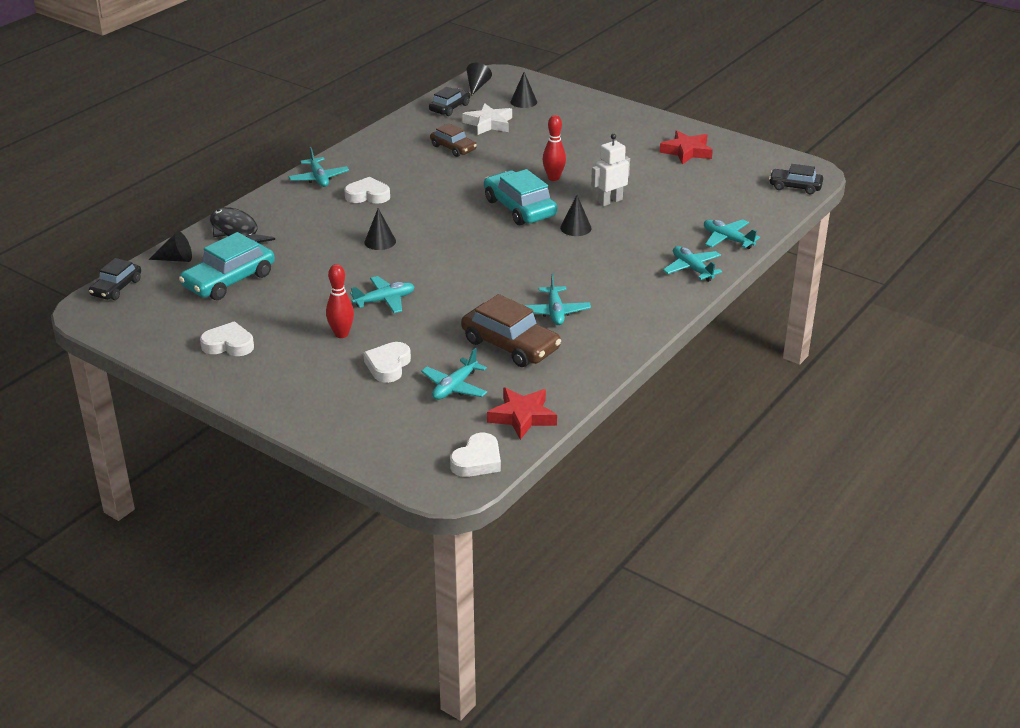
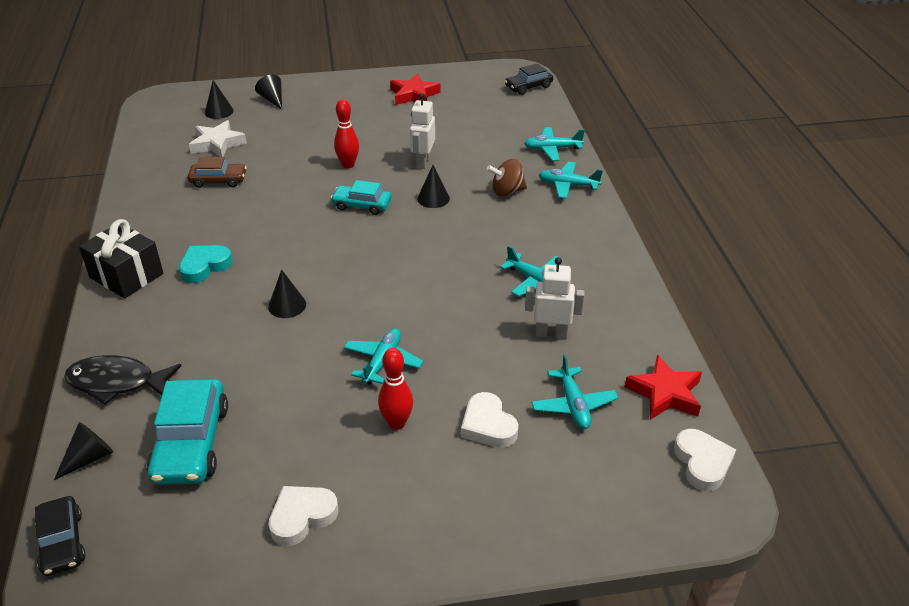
camera: 45 degrees left, 5 degrees up
turquoise plane [288,147,349,187] -> black gift [79,219,163,299]
white heart [344,177,390,204] -> turquoise heart [179,245,232,283]
black car [429,87,470,116] -> none
brown car [461,294,561,367] -> white robot [525,257,585,339]
black cone [466,63,492,96] -> black cone moved to [255,74,282,110]
turquoise car [484,169,557,225] -> turquoise car [331,180,391,215], size x0.61
none -> brown spinning top [487,159,527,197]

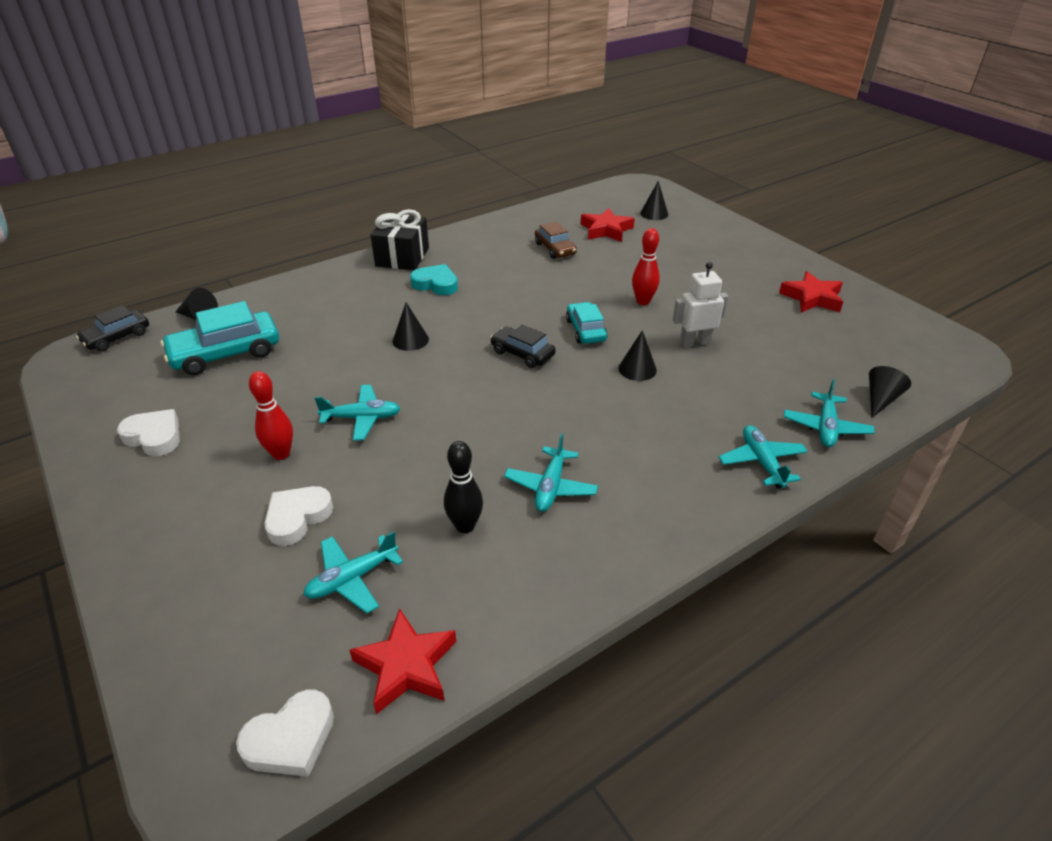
camera: 65 degrees right, 0 degrees up
black fish [64,355,181,405] -> none
white star [189,120,247,157] -> red star [581,208,635,242]
black cone [255,74,282,110] -> black cone moved to [869,366,911,418]
brown spinning top [487,159,527,197] -> none
black car [505,63,553,95] -> black car moved to [490,325,556,368]
turquoise plane [524,127,585,161] -> turquoise plane turned 135 degrees counterclockwise [784,379,874,447]
white robot [525,257,585,339] -> black bowling pin [444,441,483,533]

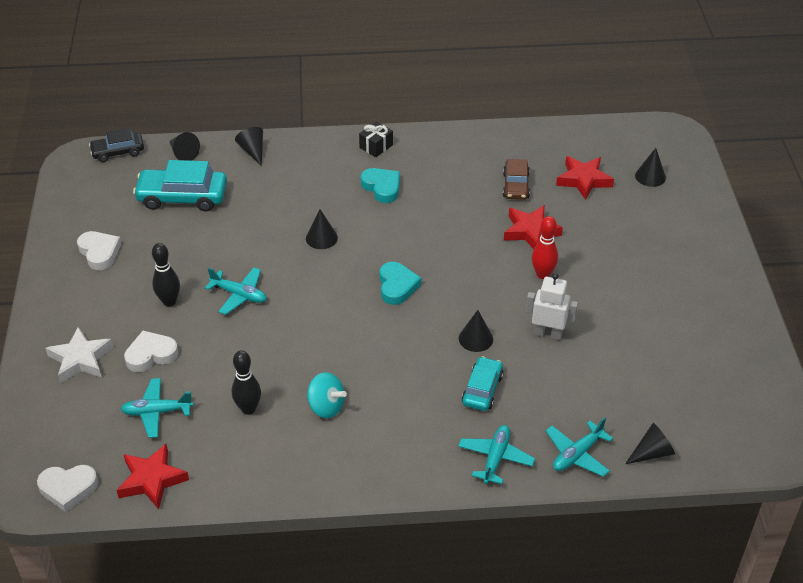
camera: 30 degrees right, 5 degrees up
red bowling pin [249,371,293,460] -> black bowling pin [152,243,180,306]
black gift [371,209,429,270] -> black gift [359,122,393,157], size x0.57
black car [490,325,556,368] -> turquoise heart [380,262,421,305]
turquoise plane [504,433,598,512] -> turquoise spinning top [307,372,347,418]
turquoise car [566,302,608,344] -> turquoise car moved to [462,356,504,411]
red star [779,271,843,313] -> red star moved to [504,205,563,249]
none -> white star [45,327,113,383]
none -> black cone [235,127,263,166]

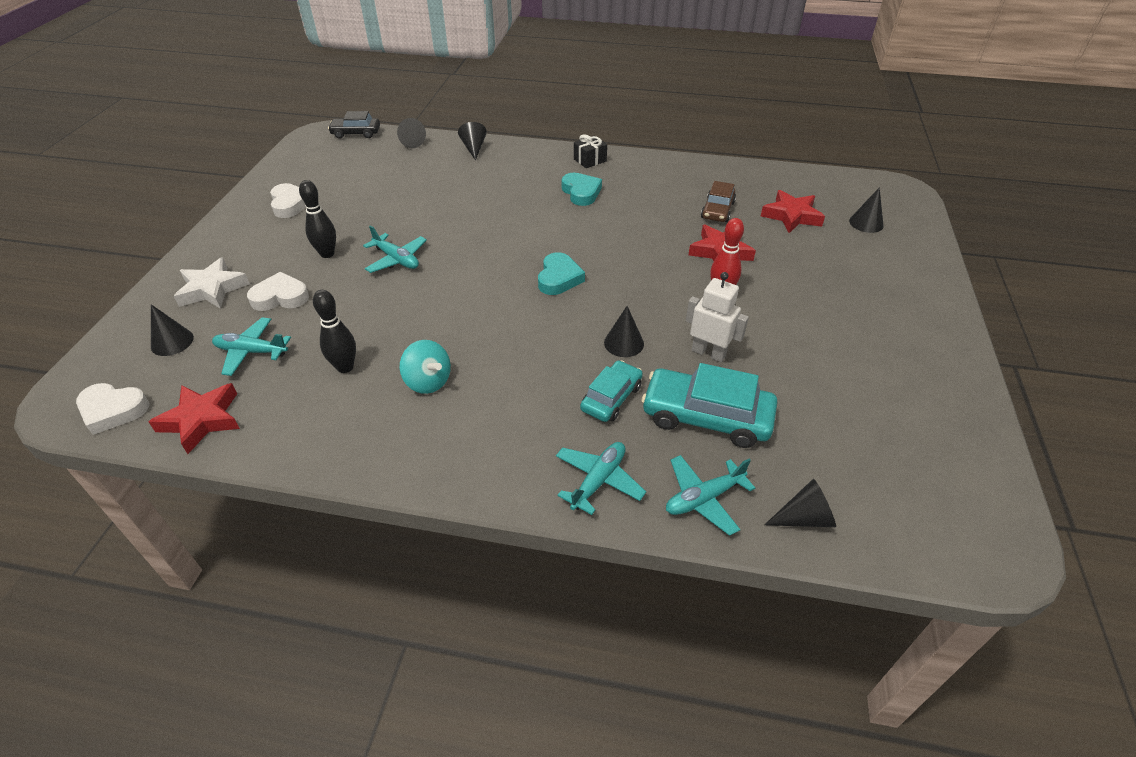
camera: 15 degrees right, 0 degrees up
turquoise car [133,160,227,211] -> turquoise car moved to [642,363,777,448]
black cone [306,209,338,249] -> black cone moved to [151,304,194,356]

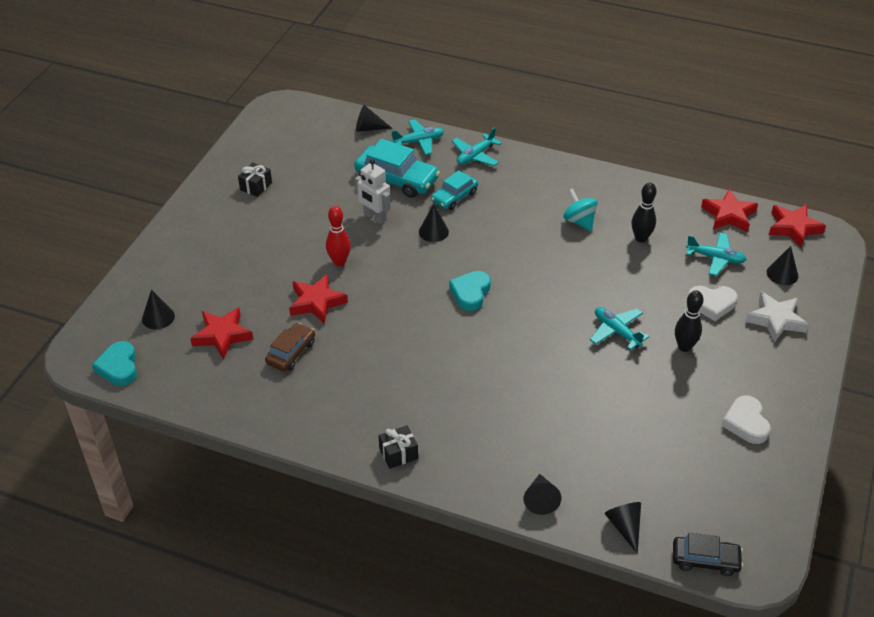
camera: 170 degrees left, 0 degrees up
white heart [76,383,149,435] -> red star [769,204,826,247]
turquoise heart [562,173,602,206] -> turquoise heart moved to [92,341,137,386]
none -> black gift [238,163,272,197]

